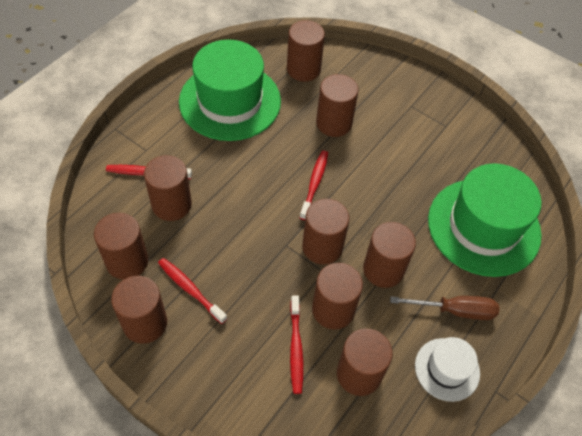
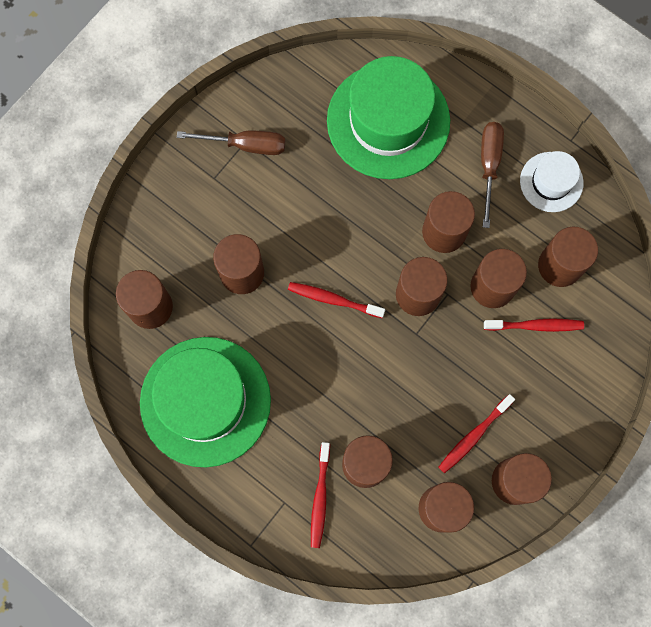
camera: 85 degrees left, 20 degrees up
none -> brown screwdriver [177,131,285,155]

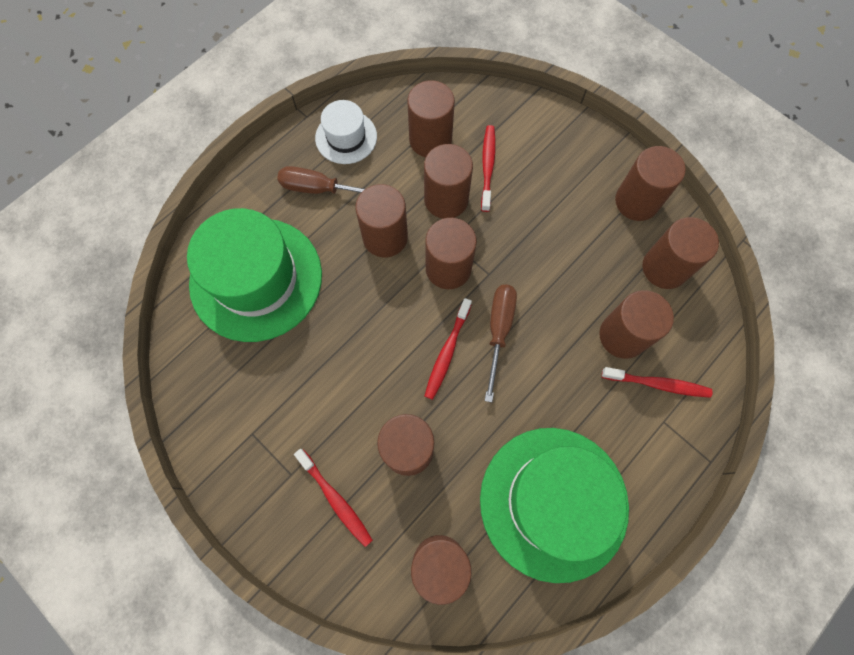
camera: 85 degrees left, 5 degrees down
brown screwdriver [177,131,285,155] -> brown screwdriver moved to [485,284,517,402]
red toothbrush [438,394,515,473] -> red toothbrush moved to [294,449,373,547]

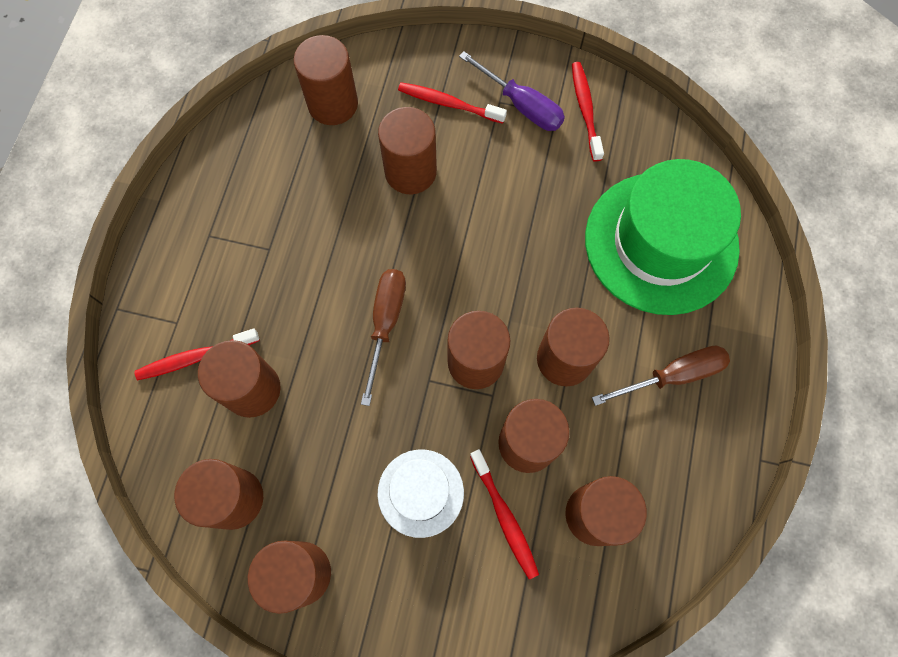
camera: 150 degrees right, 0 degrees up
white hat [315,100,377,164] -> white hat moved to [378,449,464,538]
red toothbrush [424,298,472,400] -> red toothbrush moved to [572,62,604,162]
green hat [480,428,629,583] -> none
brown screwdriver [485,284,517,402] -> brown screwdriver turned 150 degrees counterclockwise [361,269,406,406]
none -> purple screwdriver [459,51,565,131]

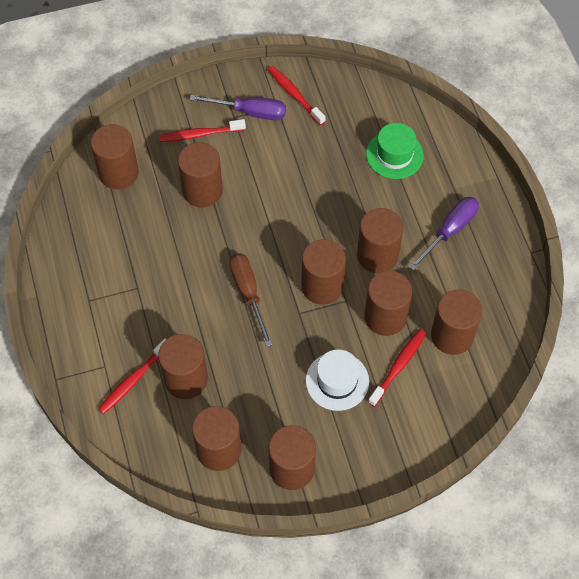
camera: 30 degrees left, 10 degrees down
red toothbrush [470,449,539,579] -> red toothbrush turned 90 degrees counterclockwise [368,329,426,407]
green hat [585,159,741,315] -> green hat [366,123,424,179], size x0.51
brown screwdriver [592,346,730,406] -> purple screwdriver [409,197,479,271]

